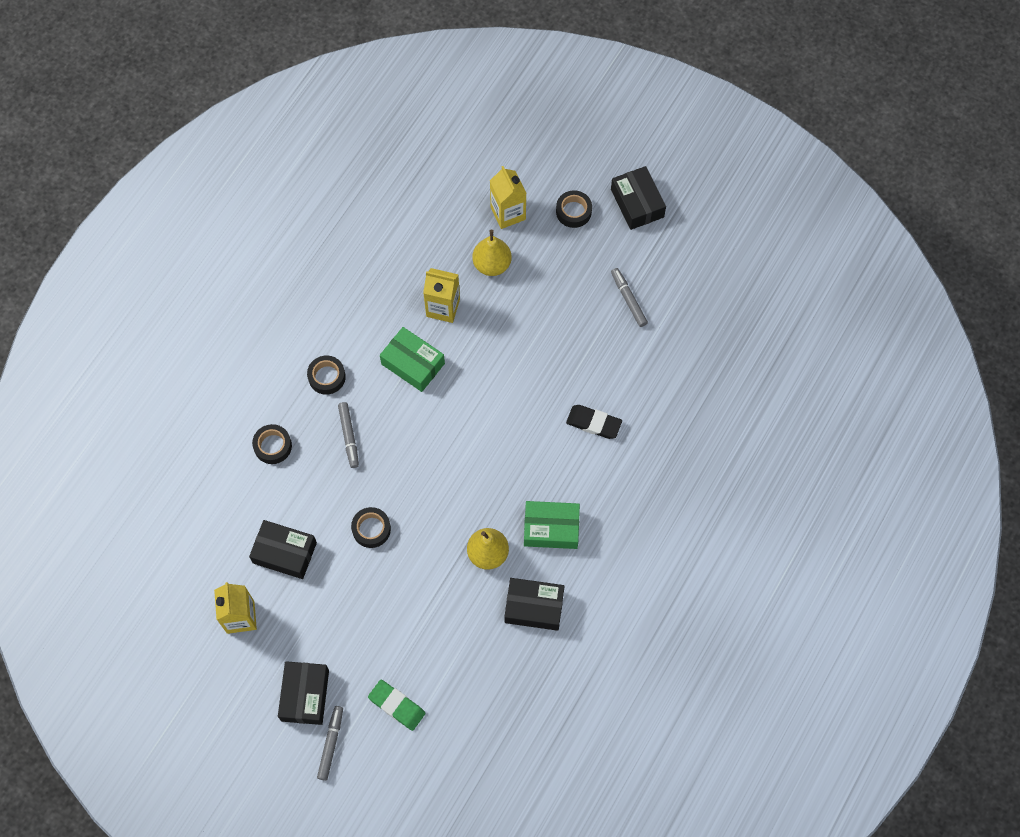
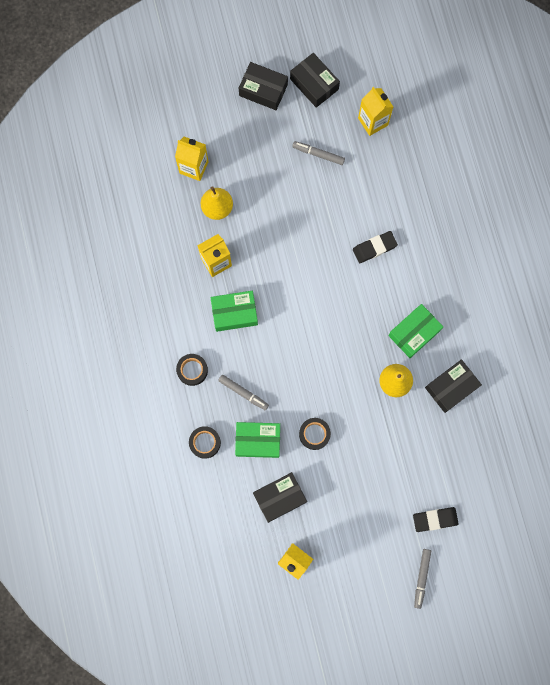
camera: 45 degrees left, 10 degrees up
black box [278,661,329,725] -> black box moved to [290,53,340,108]
grey marker [317,706,343,781] -> grey marker turned 135 degrees counterclockwise [414,549,431,609]
green eraser [368,680,426,731] -> black eraser [413,507,459,532]
black tape [556,190,592,228] -> none
none -> green box [235,422,280,458]
none -> yellow carton [358,87,393,136]

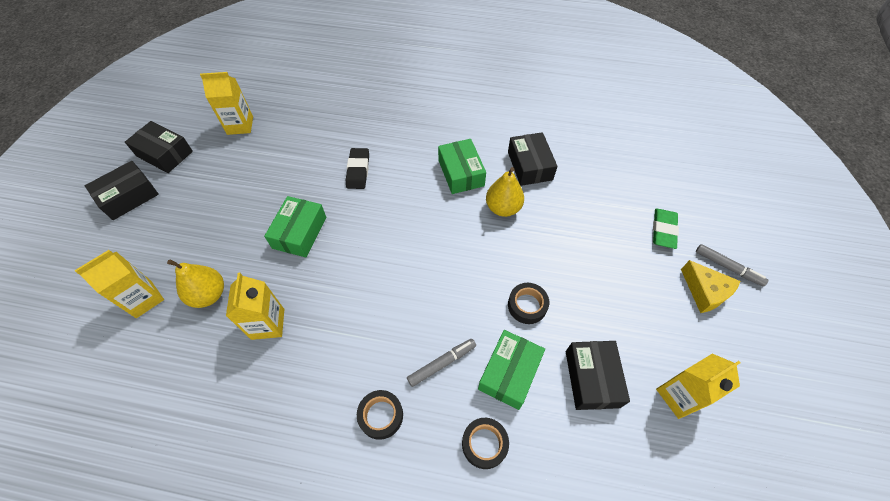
camera: 65 degrees left, 20 degrees down
green box [210,291,258,332] -> green box moved to [264,196,326,257]
black box [290,53,340,108] -> black box turned 45 degrees clockwise [125,121,193,173]
grey marker [292,141,345,165] -> none
black eraser [413,507,459,532] -> green eraser [653,209,679,249]
none -> yellow cheese [681,260,740,313]

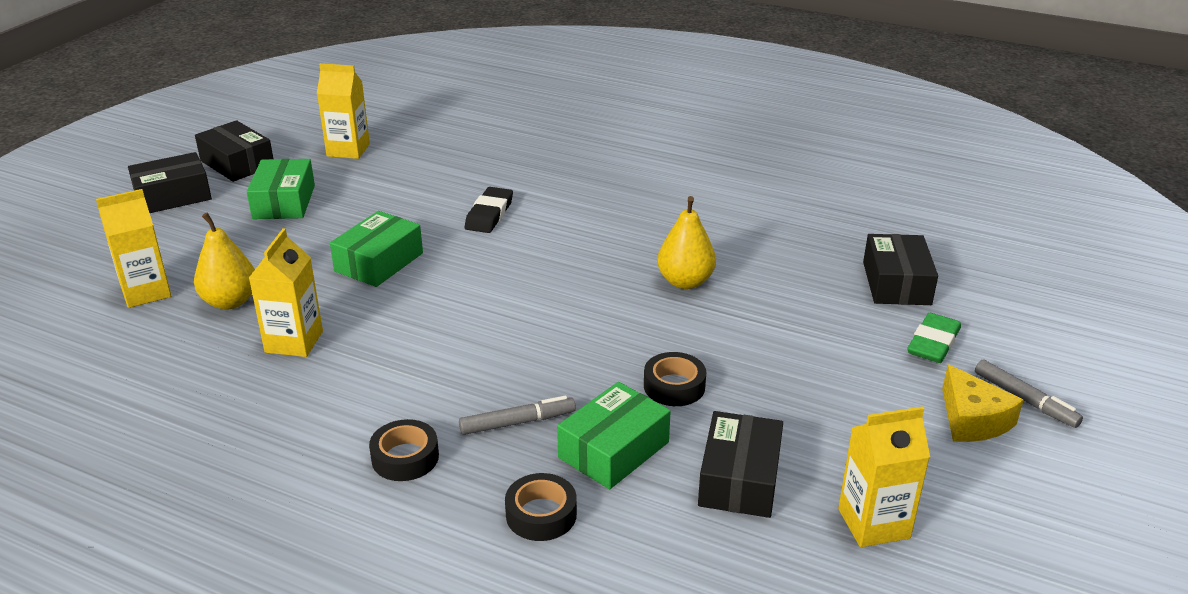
camera: 15 degrees right, 25 degrees down
green box [438,139,486,194] -> green box moved to [247,159,315,219]
black box [508,132,558,186] -> black box moved to [863,234,938,305]

